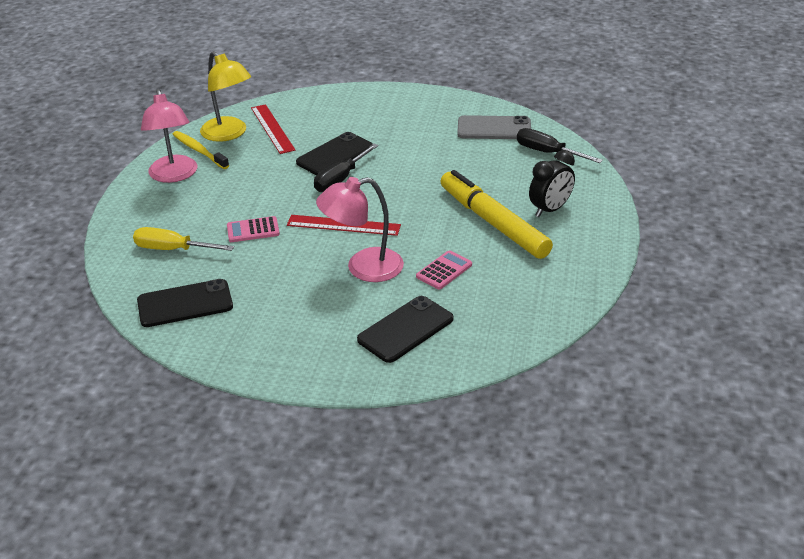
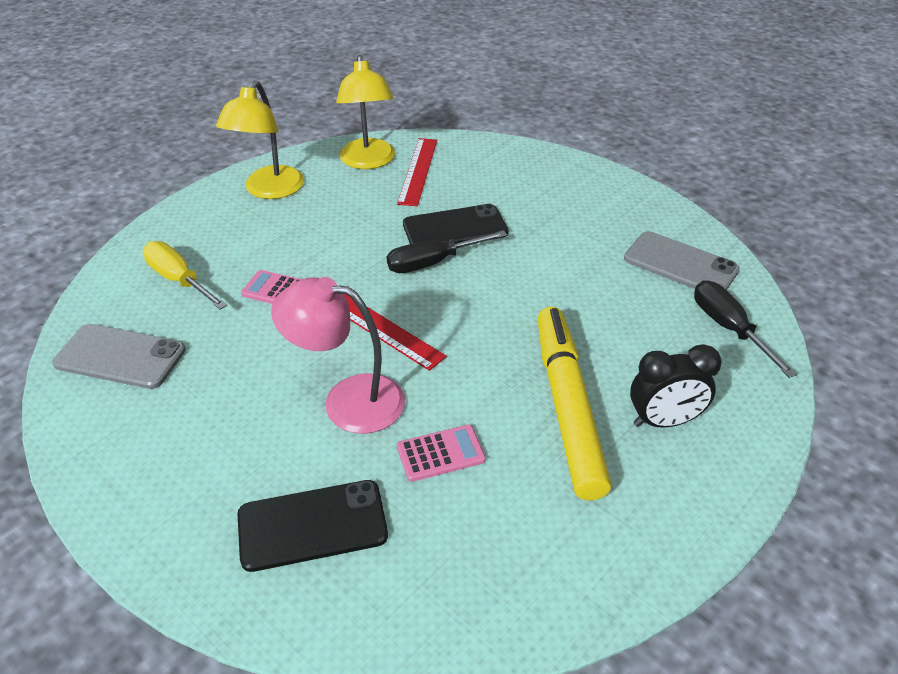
camera: 30 degrees right, 5 degrees up
black phone [137,279,233,327] -> grey phone [52,324,186,389]
pink lamp [141,89,197,183] -> yellow lamp [216,81,304,199]
yellow toothbrush [172,131,229,169] -> none

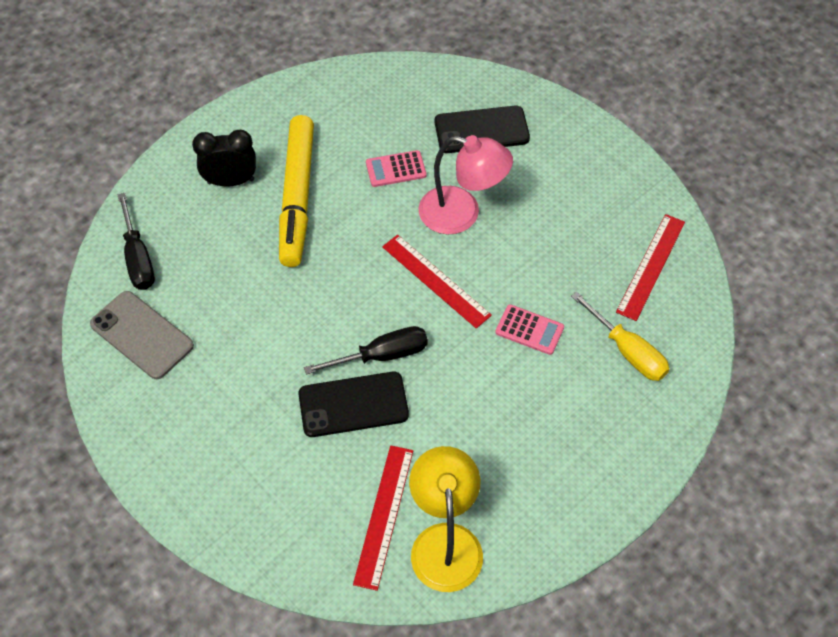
camera: 175 degrees left, 15 degrees up
grey phone [52,324,186,389] -> red ruler [616,214,685,321]
yellow lamp [216,81,304,199] -> none

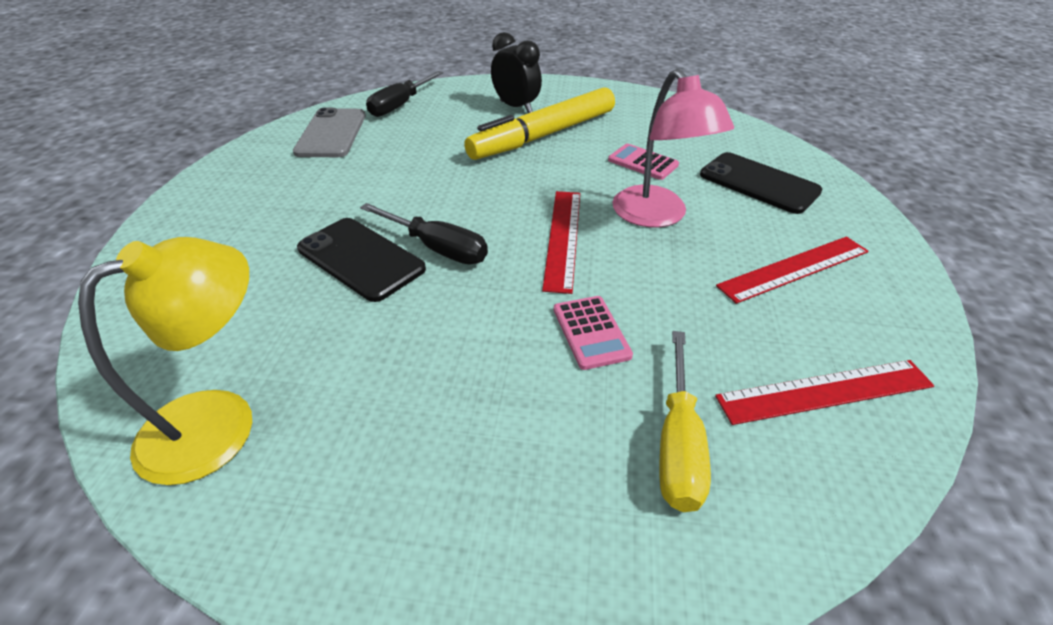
camera: 50 degrees right, 15 degrees down
red ruler [353,445,413,591] -> red ruler moved to [716,237,869,304]

